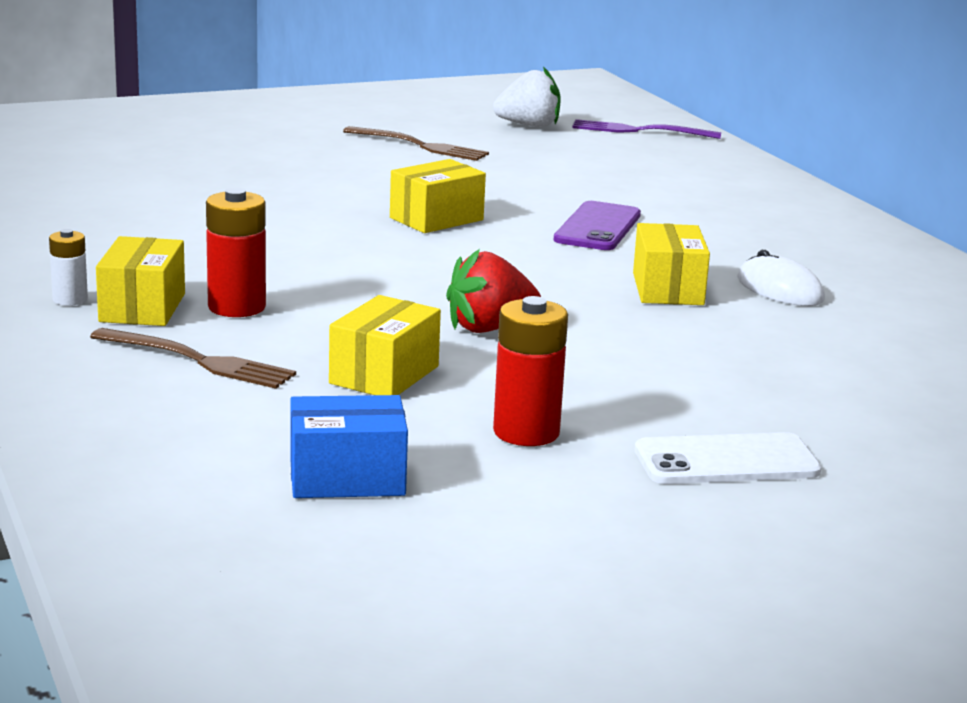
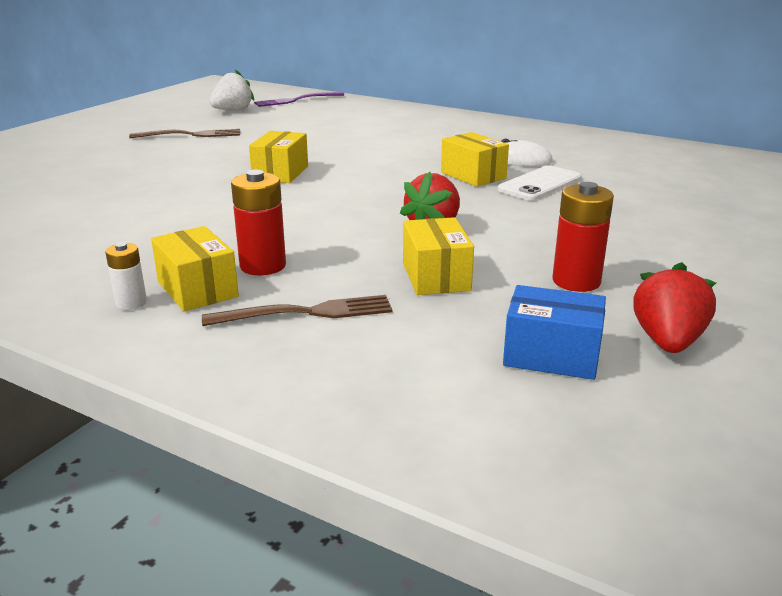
camera: 35 degrees left, 5 degrees up
blue box [290,395,408,498] -> blue box turned 60 degrees clockwise [503,285,606,380]
purple phone [554,201,641,250] -> none
white phone [635,432,822,484] -> white phone moved to [498,165,582,201]
none -> red strawberry [633,262,716,353]

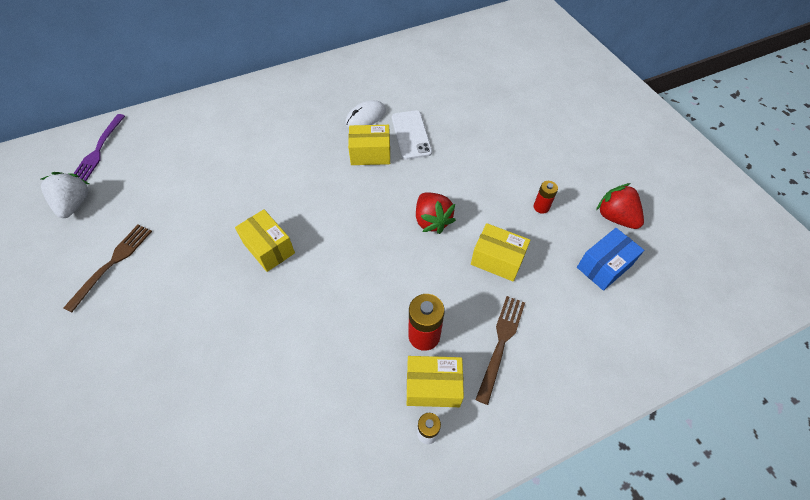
camera: 55 degrees left, 30 degrees up
red battery [552,182,614,292] -> red battery [534,181,558,214], size x0.60

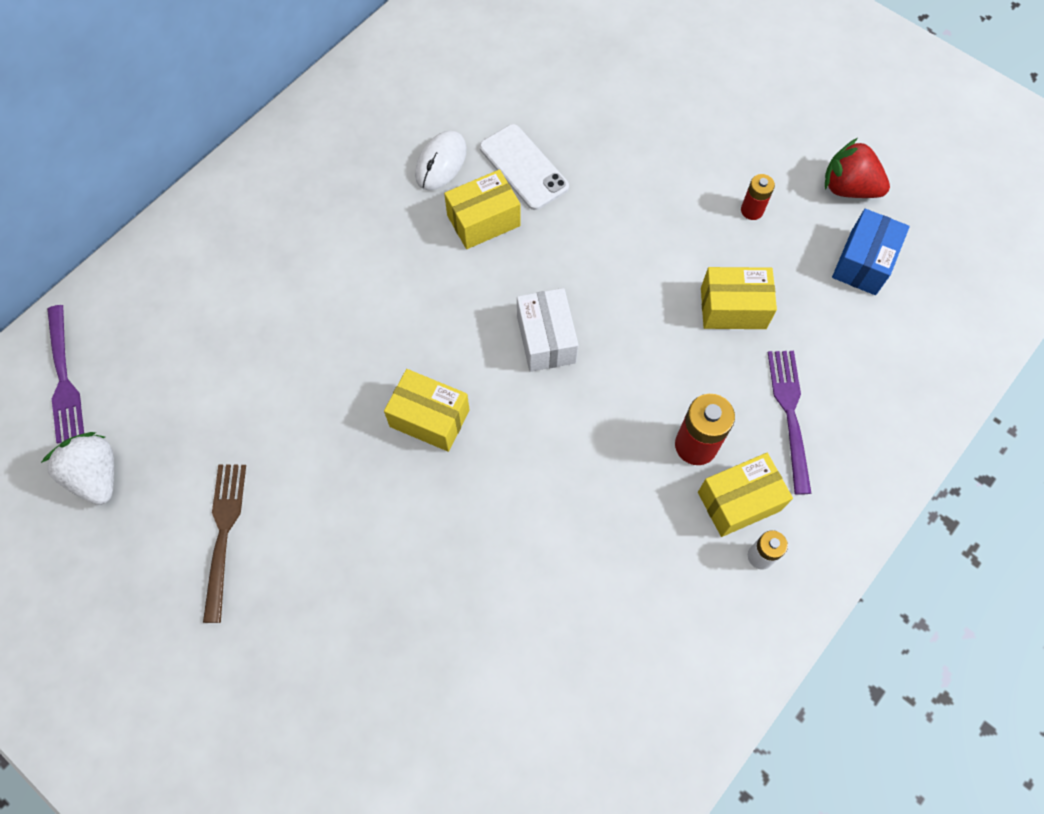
camera: 25 degrees left, 10 degrees up
red strawberry [416,192,456,234] -> none
brown fork [475,296,525,405] -> purple fork [768,351,812,495]
none -> white box [517,288,579,372]

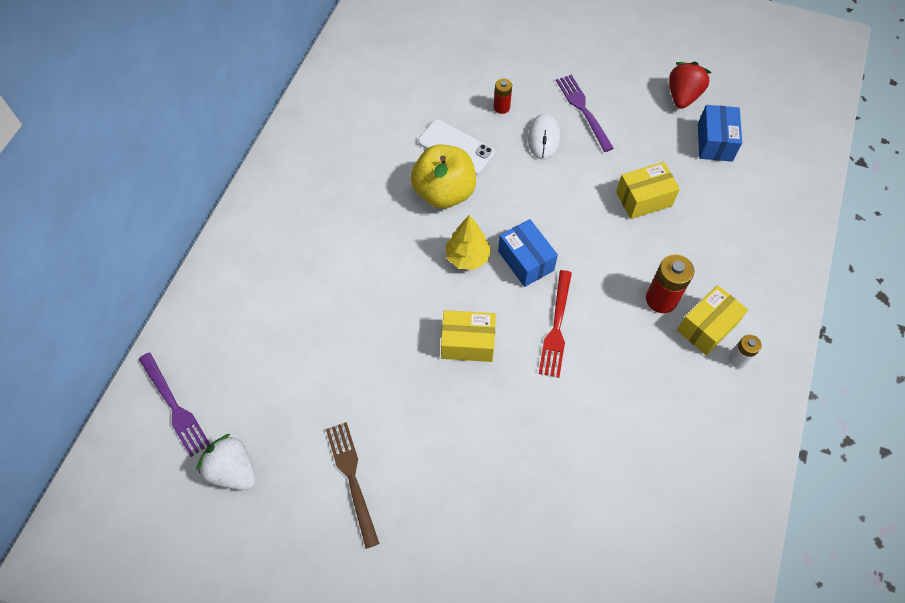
camera: 20 degrees left, 5 degrees down
white mouse [415,130,467,190] -> white mouse moved to [528,113,560,160]
yellow box [444,169,520,249] -> yellow apple [411,145,476,209]
white box [517,288,579,372] -> blue box [498,219,558,287]
red battery [741,174,775,220] -> red battery moved to [494,78,512,114]
purple fork [768,351,812,495] -> purple fork moved to [556,75,614,152]
red strawberry [825,138,890,198] -> red strawberry turned 105 degrees clockwise [669,62,712,109]
none -> yellow tree [446,215,491,270]
none -> red fork [539,270,572,378]

